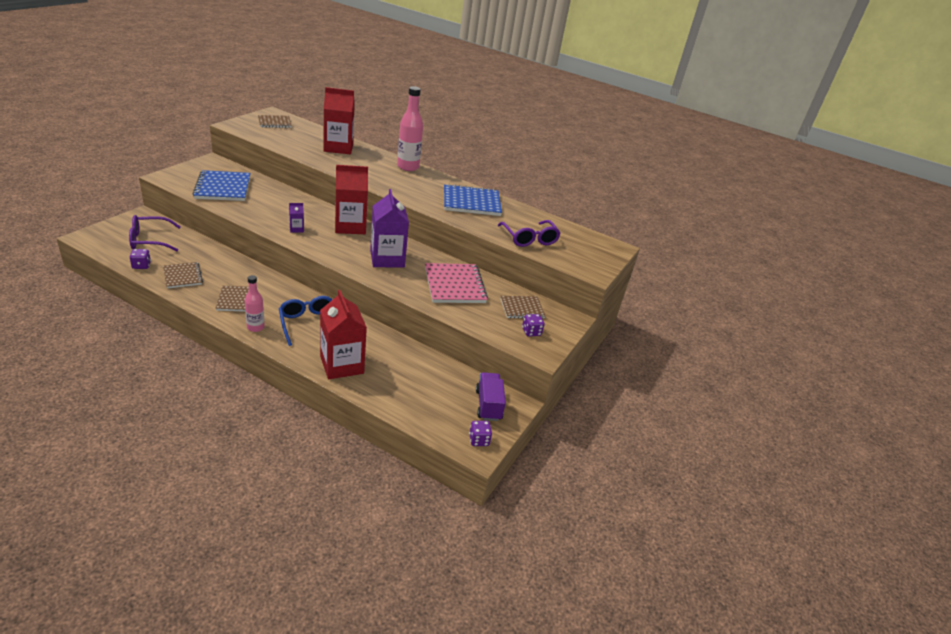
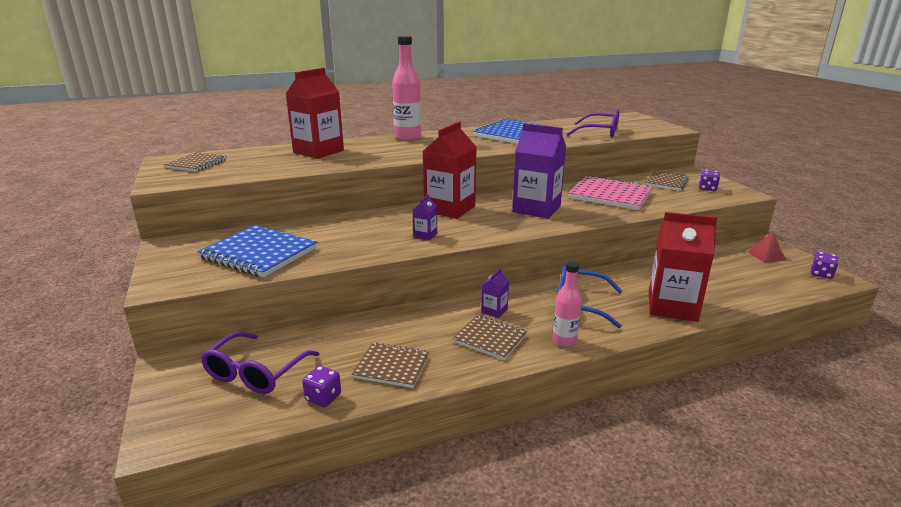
camera: 45 degrees left, 10 degrees down
purple truck [476,372,506,421] -> red pyramid [747,232,786,263]
none -> purple carton [481,269,509,318]

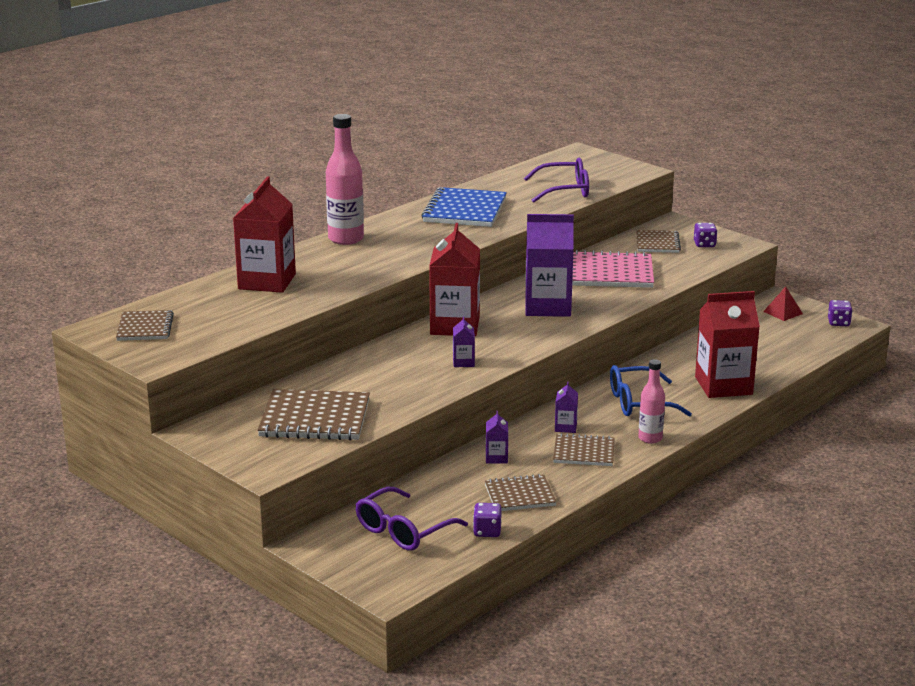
camera: 25 degrees left, 0 degrees up
blue notebook [197,225,317,278] -> brown notebook [258,389,370,440]
purple glasses [201,332,319,394] -> purple glasses turned 45 degrees clockwise [355,487,468,551]
none -> purple carton [486,411,508,464]

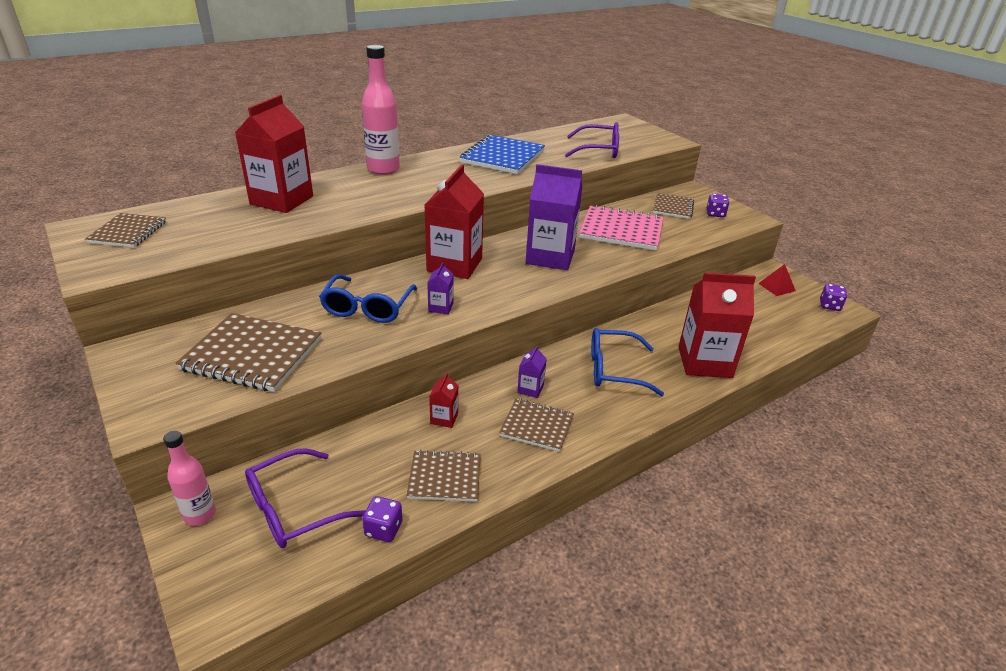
camera: 10 degrees right, 10 degrees up
purple carton [486,411,508,464] -> red carton [429,373,458,428]
pink bottle [638,359,665,444] -> pink bottle moved to [163,431,216,526]
none -> blue glasses [319,274,417,323]

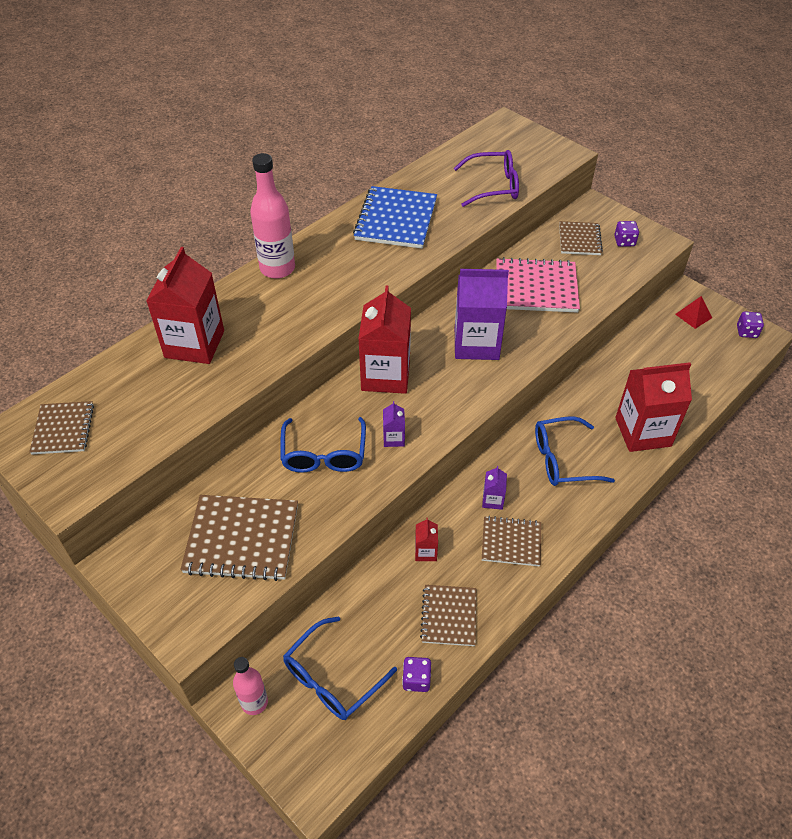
camera: 10 degrees left, 15 degrees up
purple glasses [245,448,365,548] -> blue glasses [283,616,397,720]
brown notebook [406,450,481,502] -> brown notebook turned 75 degrees counterclockwise [420,585,476,646]

